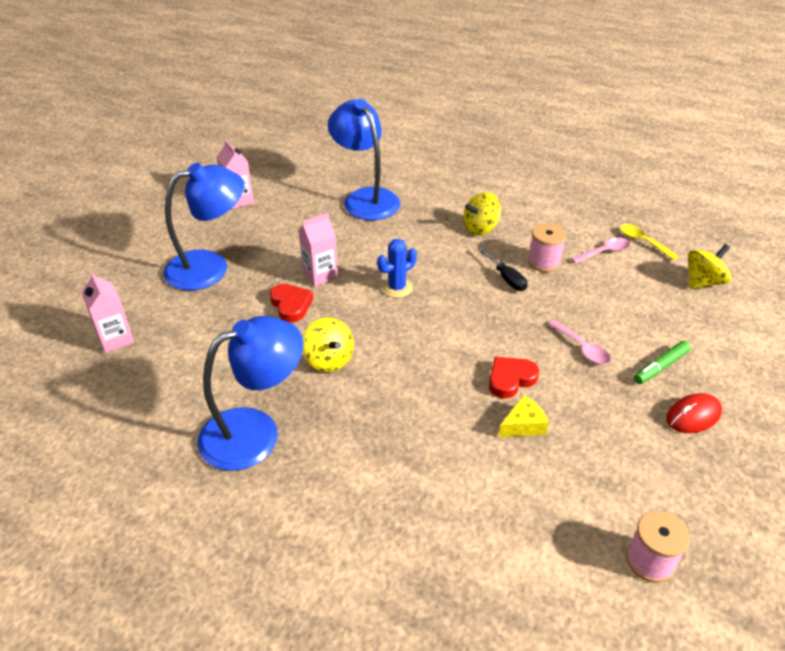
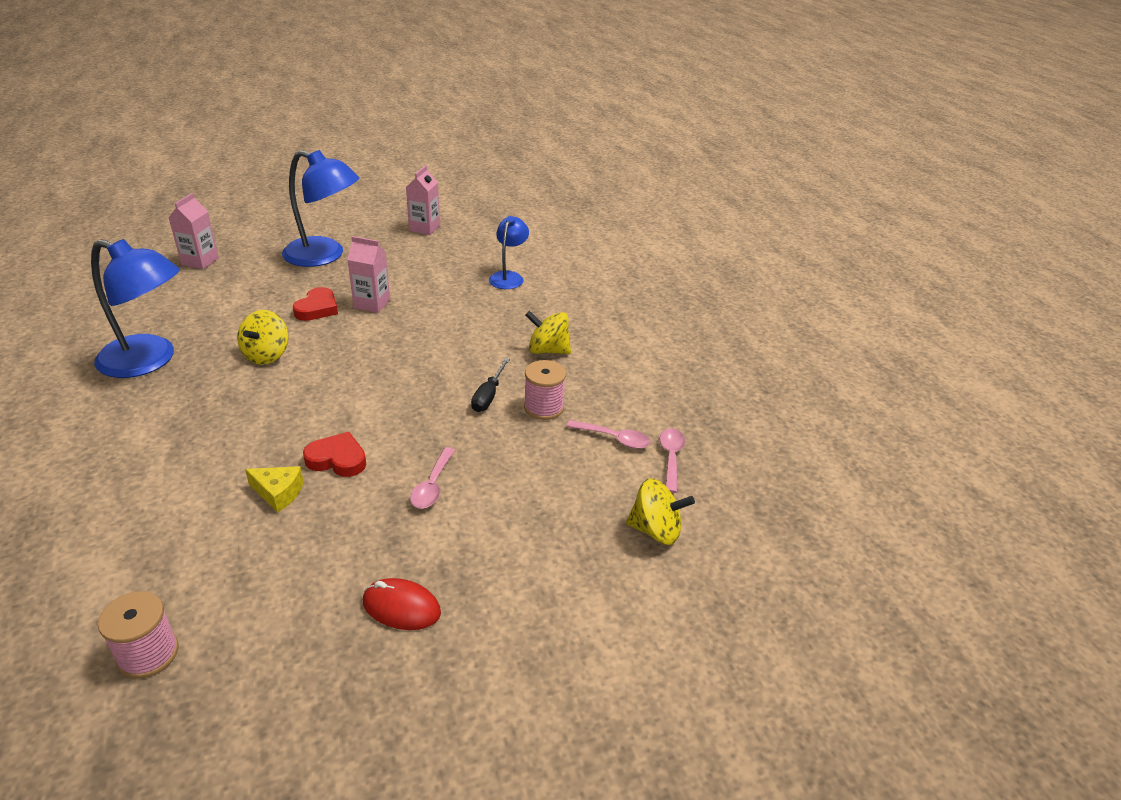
camera: 45 degrees right, 5 degrees down
blue lamp [328,99,400,220] -> blue lamp [489,216,529,289], size x0.57
blue cactus [377,239,417,298] -> none
yellow spoon [620,224,678,260] -> pink spoon [660,428,685,493]
green marker [634,341,691,384] -> none

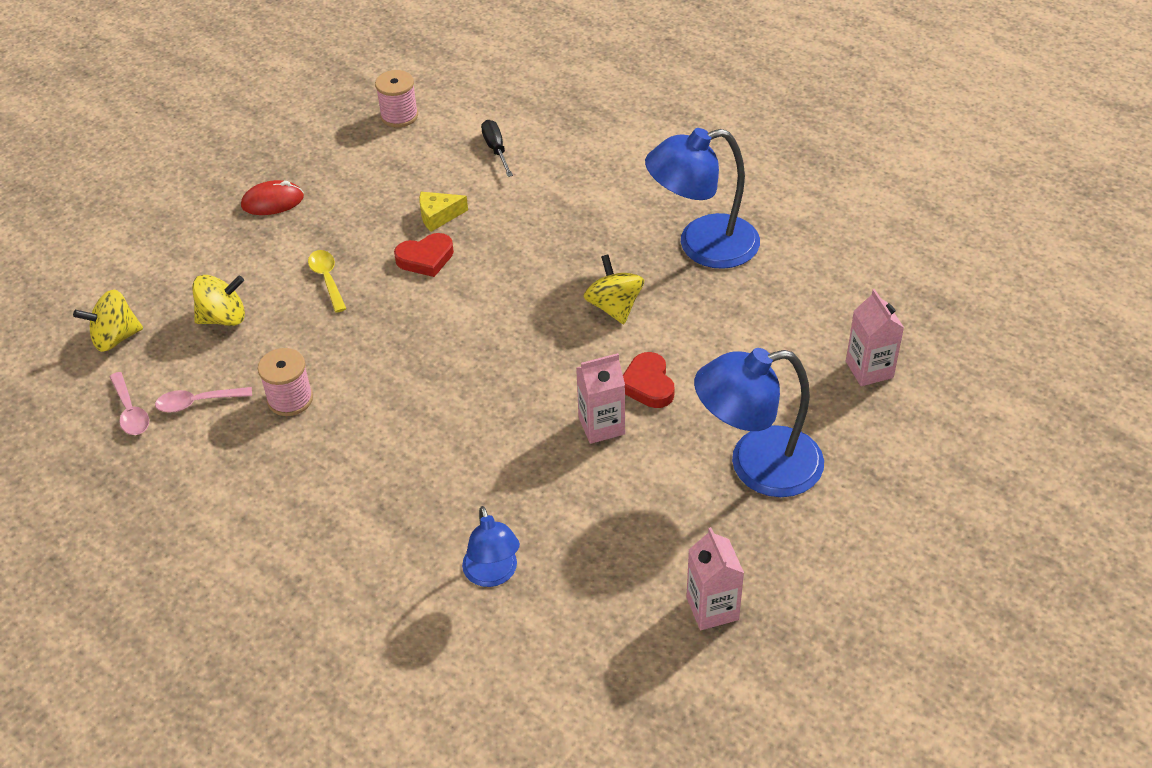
camera: 150 degrees right, 10 degrees up
pink spoon [410,447,455,508] -> yellow spoon [308,250,346,313]
black screwdriver [471,358,510,412] -> black screwdriver moved to [481,120,513,177]
yellow spinning top [525,311,571,354] -> yellow spinning top moved to [192,275,245,326]

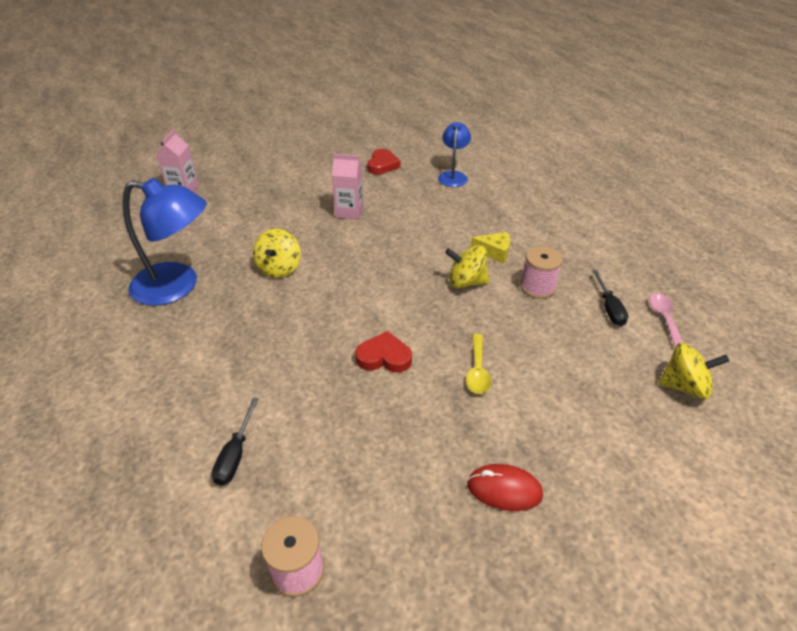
camera: 155 degrees left, 5 degrees down
pink spoon [155,387,252,413] -> black screwdriver [592,270,628,326]
yellow spinning top [192,275,245,326] -> yellow spinning top moved to [445,245,489,288]
yellow cheese [419,192,468,232] -> yellow cheese moved to [471,232,510,263]
red heart [623,352,675,408] -> red heart moved to [367,149,400,175]
pink carton [686,527,744,630] -> none
blue lamp [694,348,824,497] -> none

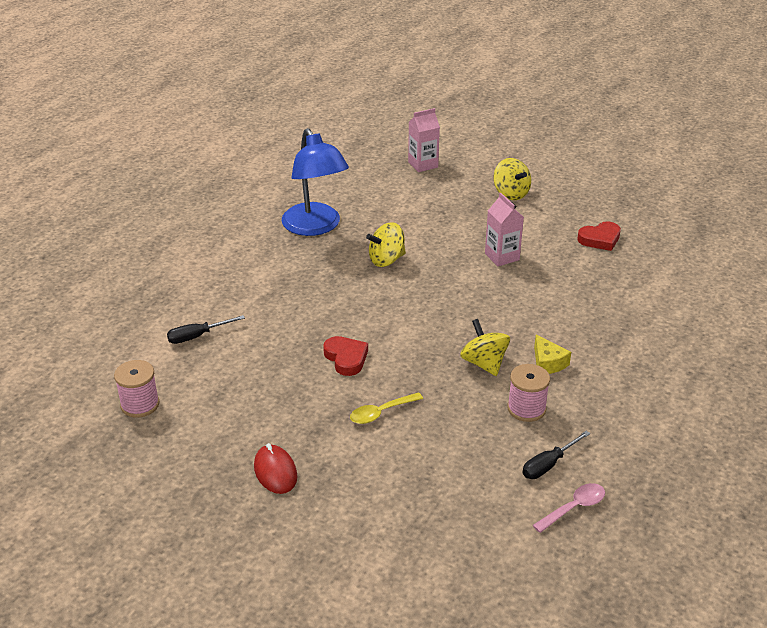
camera: 55 degrees right, 5 degrees down
blue lamp [438,122,471,187] -> none
yellow spinning top [658,342,729,399] -> yellow spinning top moved to [493,158,531,200]

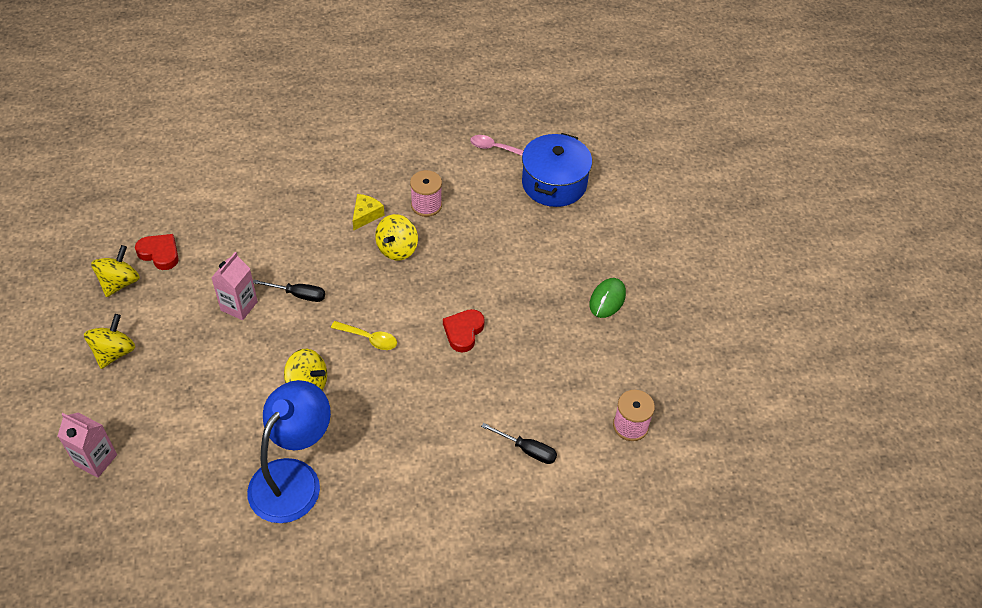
camera: 130 degrees left, 15 degrees up
red mouse [254,443,297,494] -> green mouse [590,278,626,318]
yellow spoon [350,392,423,424] -> yellow spoon moved to [331,321,397,350]
black screwdriver [522,431,590,479] -> black screwdriver moved to [253,280,325,302]
none -> yellow spinning top [91,245,140,297]
none -> blue pot [522,133,592,207]

